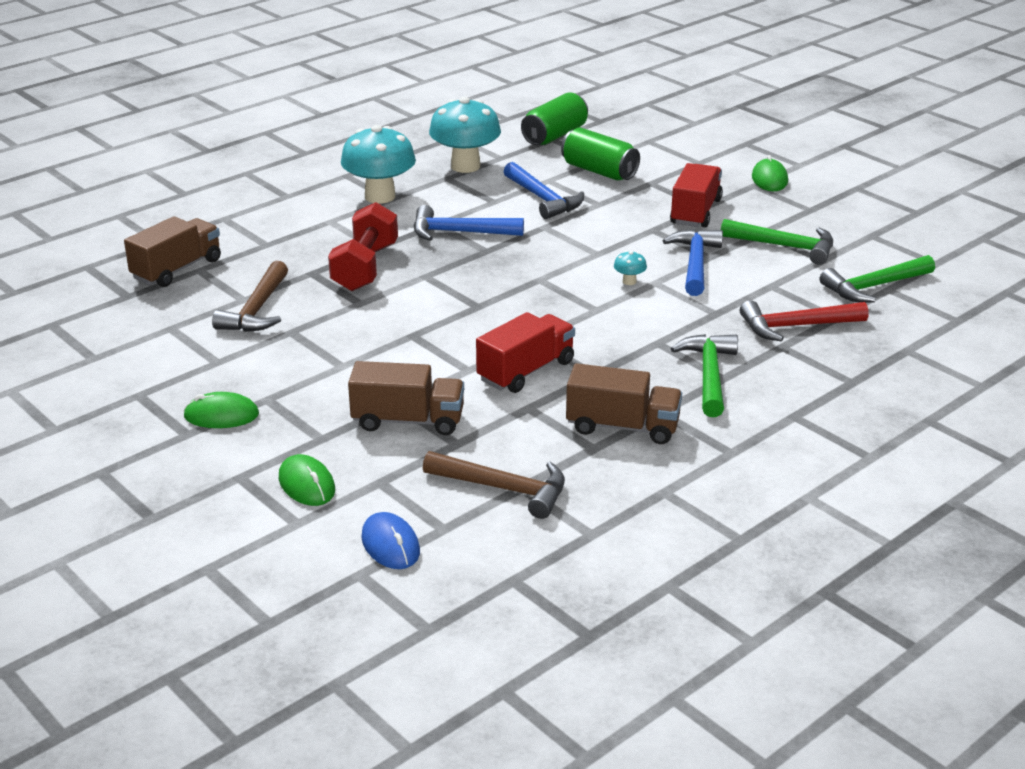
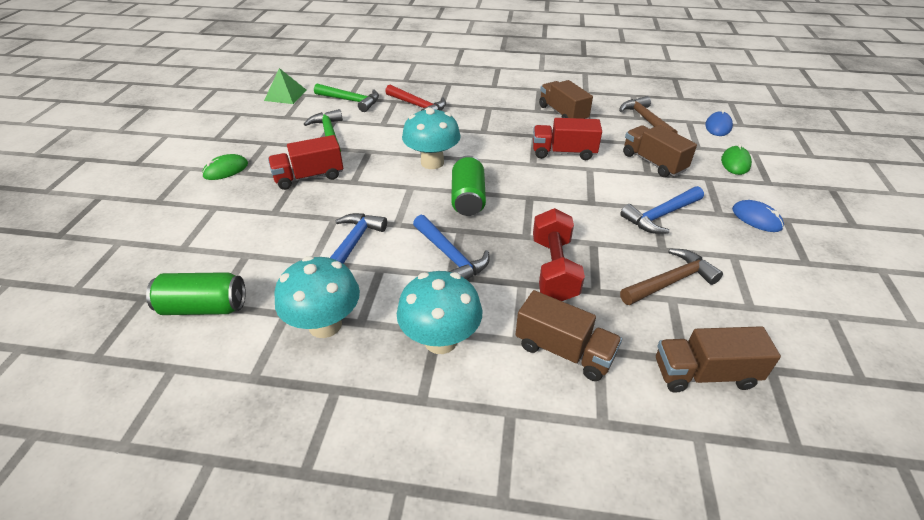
camera: 130 degrees left, 10 degrees up
green mouse [183,392,259,428] -> blue mouse [732,200,784,232]
red dumbbell [328,202,398,291] -> red dumbbell turned 60 degrees counterclockwise [533,208,585,301]
green can [561,127,640,181] -> green can moved to [451,156,486,216]
turquoise mushroom [614,251,647,285] -> turquoise mushroom [402,107,461,169], size x2.47
blue hammer [663,229,723,296] -> blue hammer moved to [620,186,704,234]
green hammer [671,334,738,417] -> none
none -> green pyramid [264,68,307,104]
none -> brown truck [516,290,622,381]

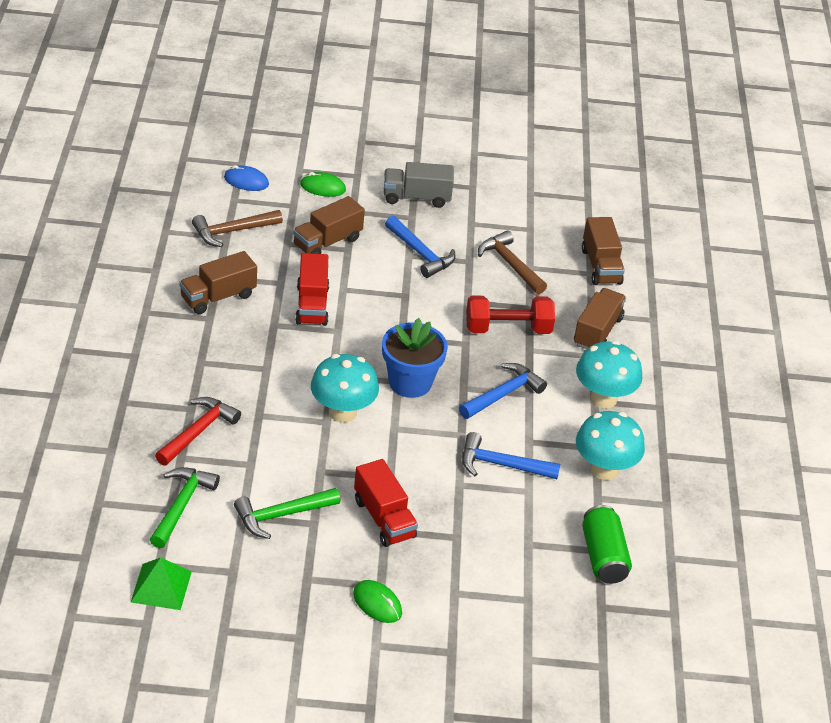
camera: 100 degrees left, 0 degrees up
green can [451,156,486,216] -> blue flower pot [382,318,448,398]
blue mouse [732,200,784,232] -> grey truck [384,162,454,208]

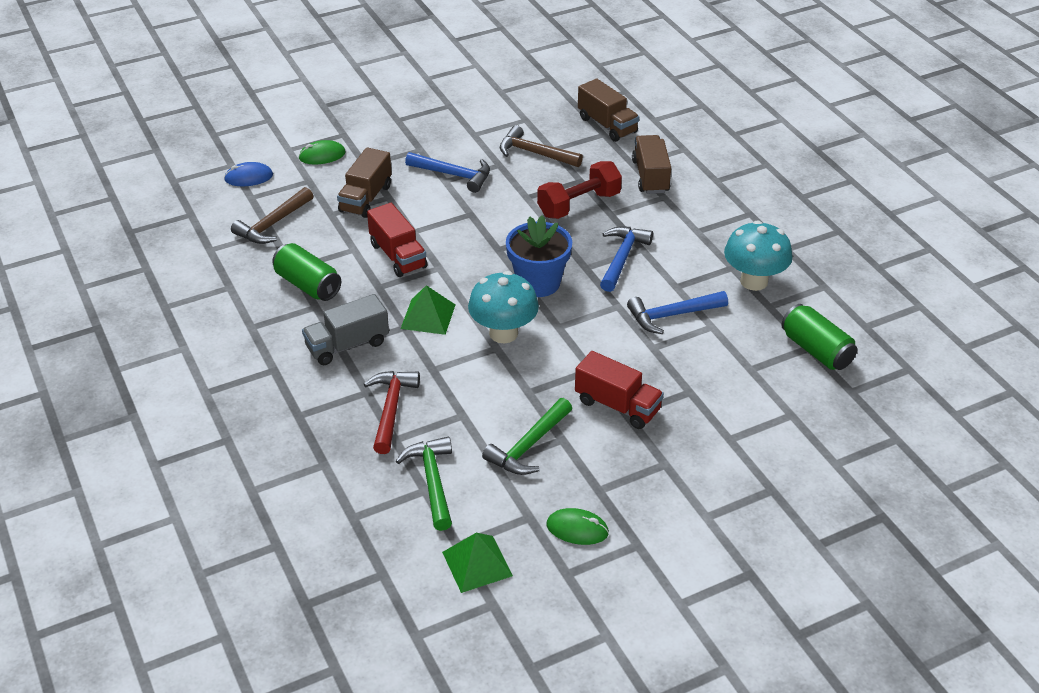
camera: 25 degrees left, 0 degrees up
brown truck [179,251,257,314] -> green can [272,243,341,301]
green mouse [353,580,402,623] -> green mouse moved to [546,508,609,545]
grey truck [384,162,454,208] -> grey truck moved to [302,294,389,365]
turquoise mushroom [576,341,642,408] -> none
none -> green pyramid [401,285,456,335]

